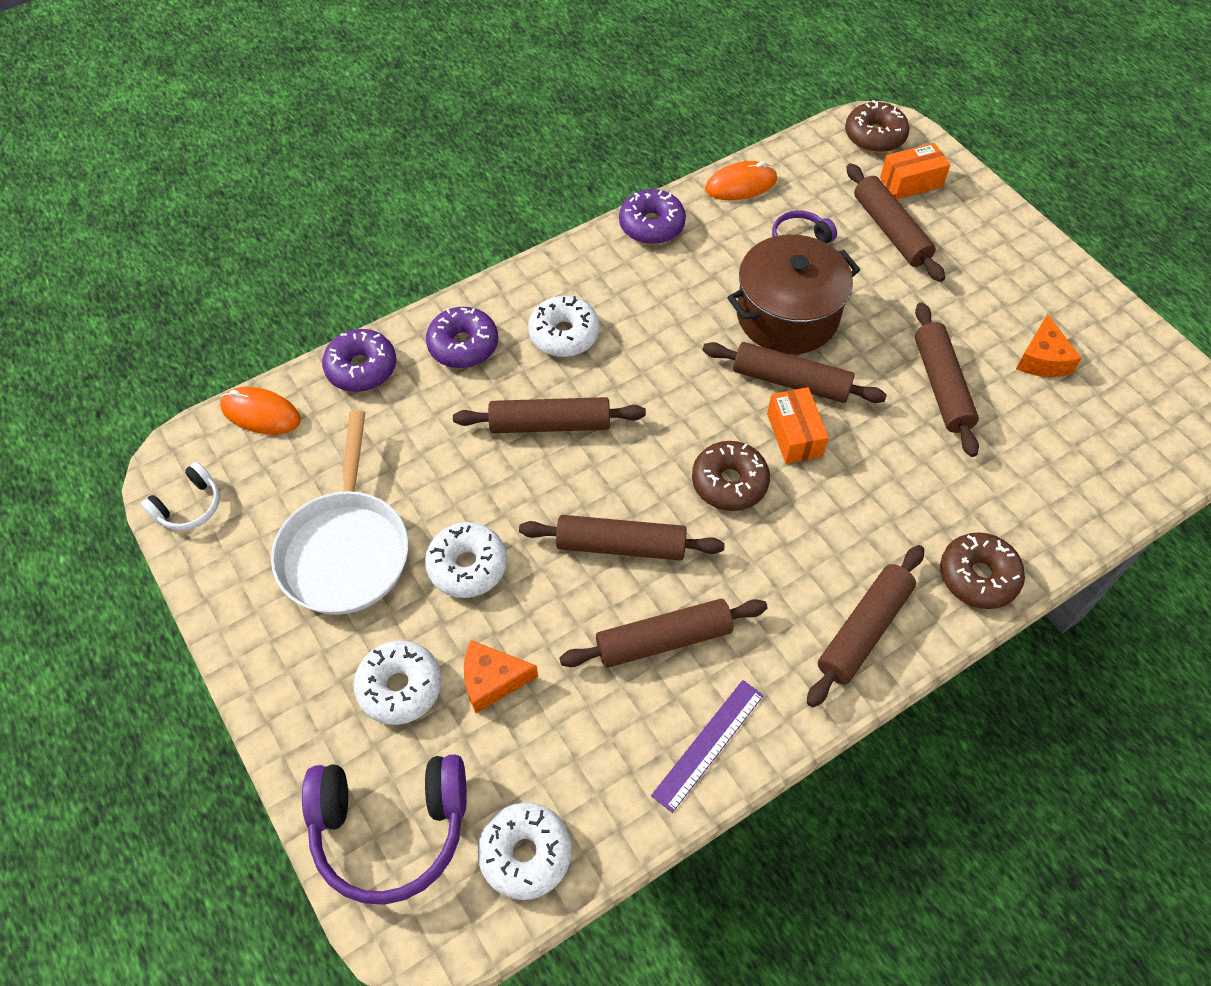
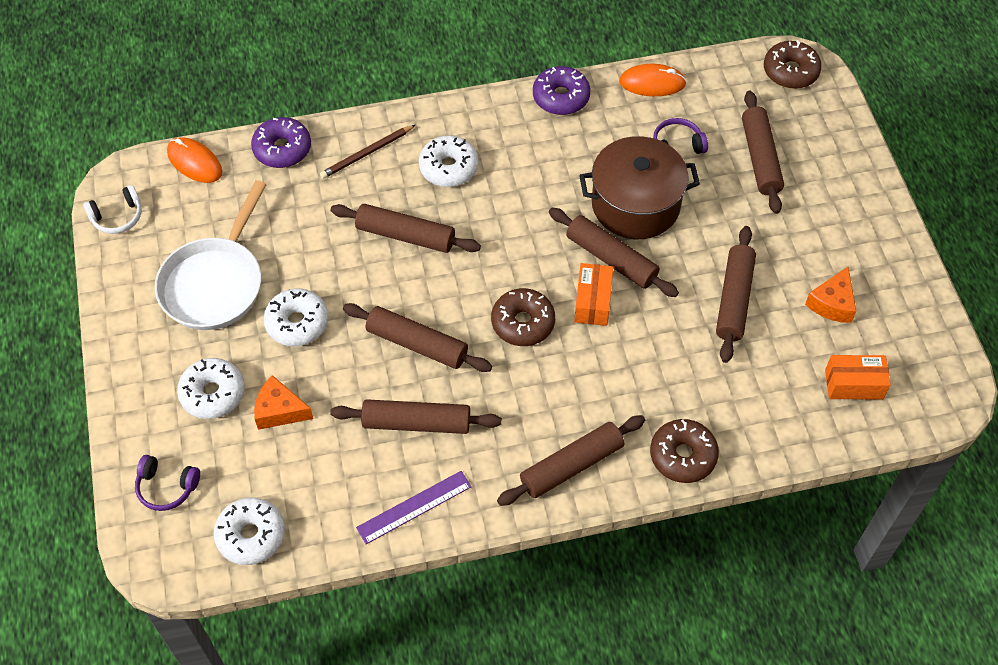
camera: 20 degrees right, 0 degrees up
purple headphones [302,754,467,905] -> purple headphones [135,455,200,511], size x0.52
purple donut [426,307,498,368] -> brown pencil [320,125,415,179]
orange box [880,143,950,200] -> orange box moved to [825,355,891,400]

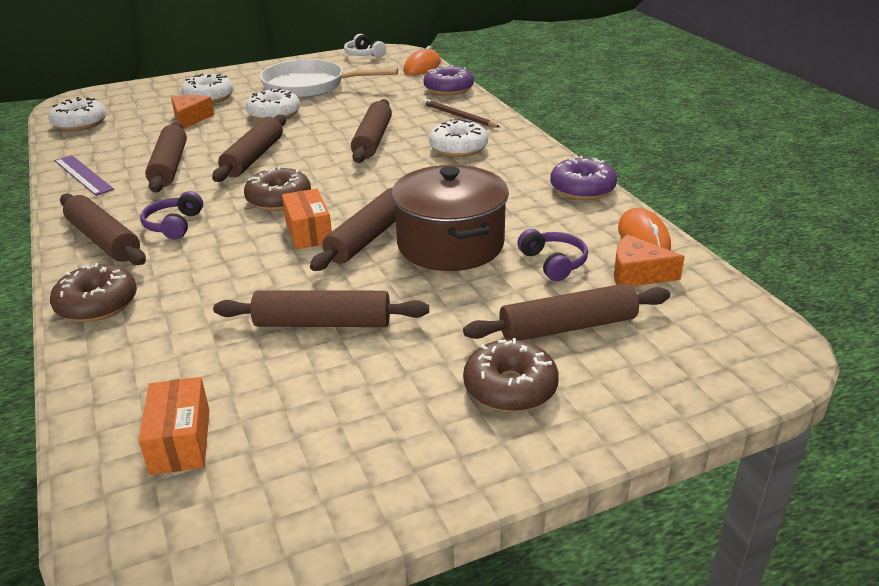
camera: 80 degrees right, 25 degrees down
purple headphones [135,455,200,511] -> purple headphones moved to [140,191,203,240]
orange box [574,263,613,326] -> orange box turned 75 degrees clockwise [282,189,332,249]
brown donut [764,40,822,89] -> brown donut moved to [463,338,559,412]
orange cheese [805,267,857,323] -> orange cheese moved to [614,234,685,286]

